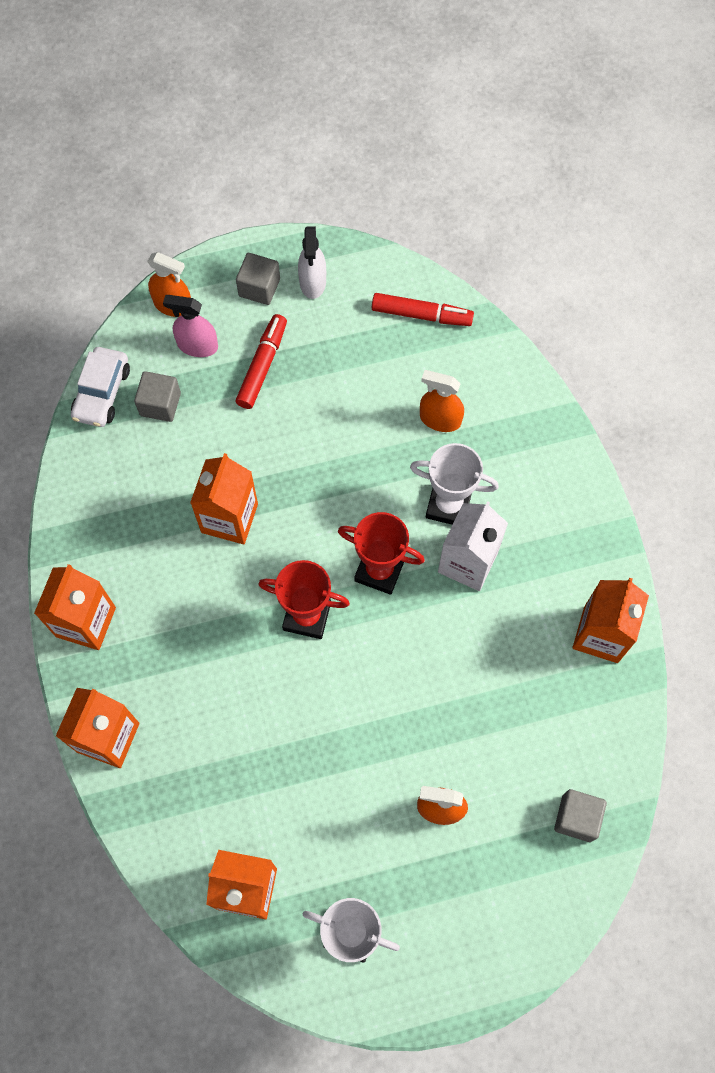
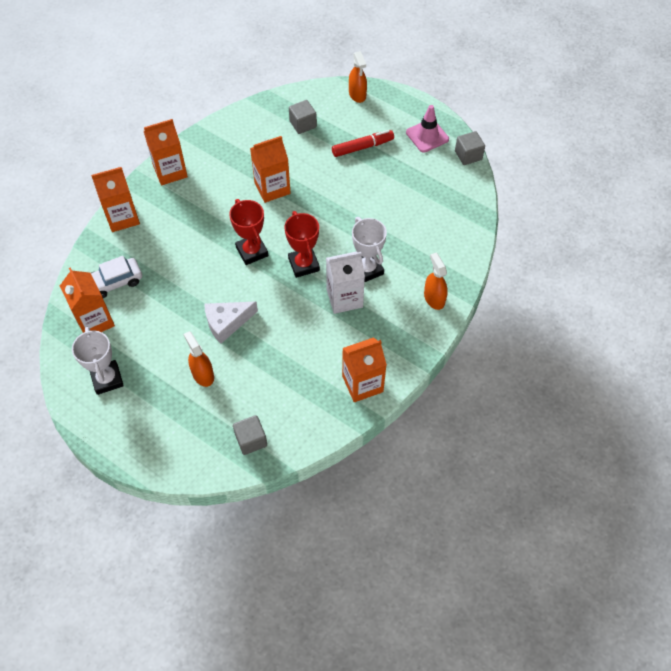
camera: 50 degrees right, 10 degrees down
white car [71,347,130,427] -> white car moved to [91,256,142,298]
pink spray bottle [163,295,218,357] -> none
grey cube [236,253,280,305] -> grey cube moved to [455,131,485,165]
white spray bottle [298,227,326,299] -> pink traffic cone [406,105,449,153]
red marker [372,293,474,326] -> none
orange spray bottle [420,370,464,432] -> orange spray bottle moved to [424,253,448,310]
none -> white cheese [204,301,258,344]

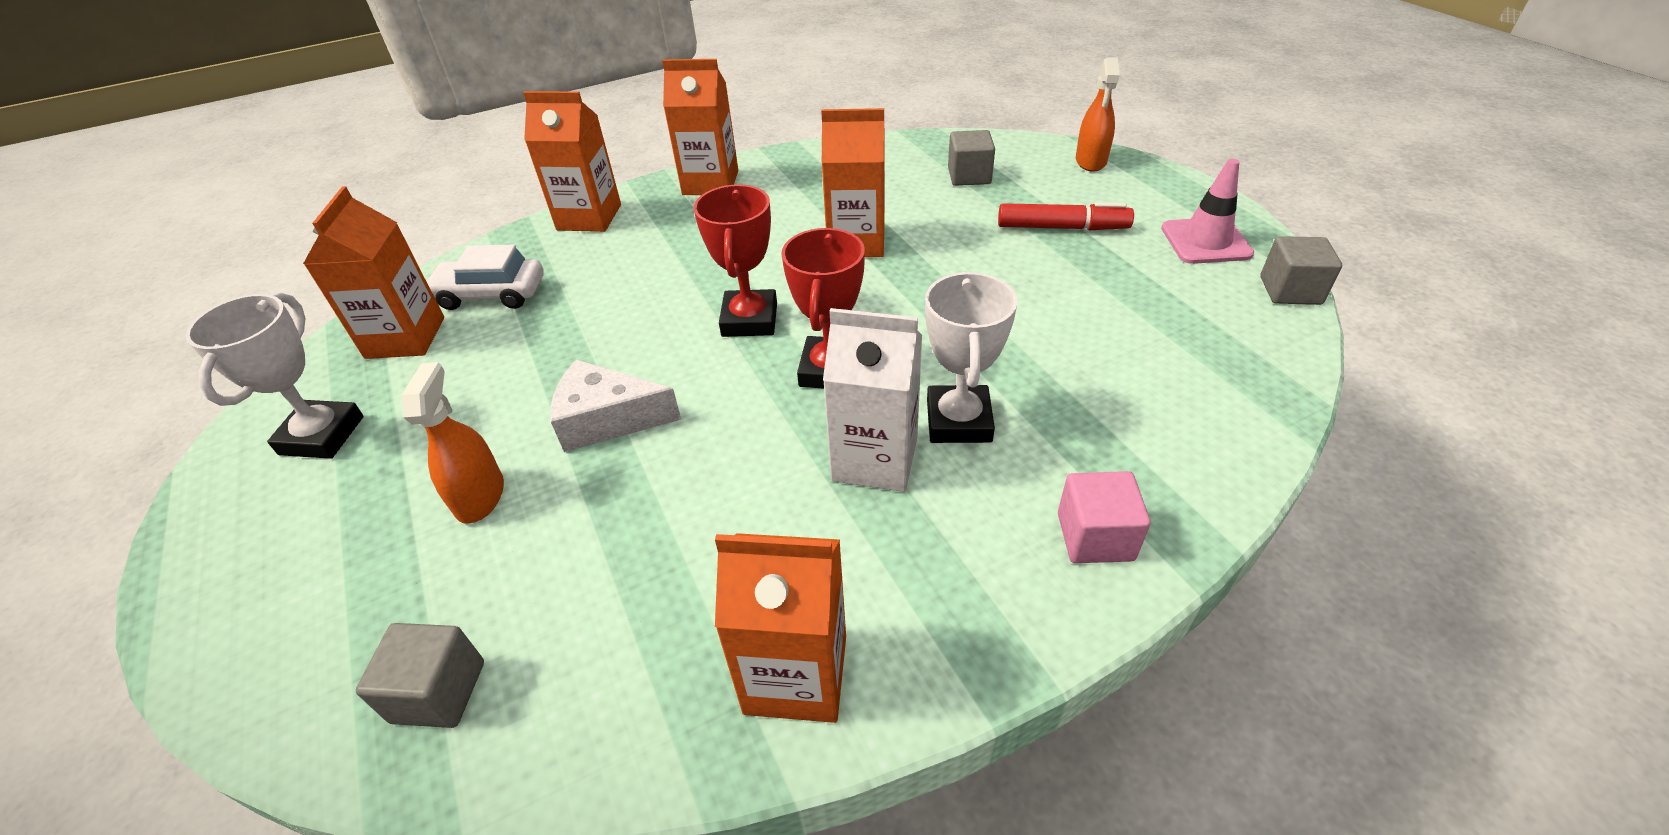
camera: 30 degrees right, 15 degrees down
orange spray bottle [424,253,448,310] -> pink cube [1058,471,1151,563]

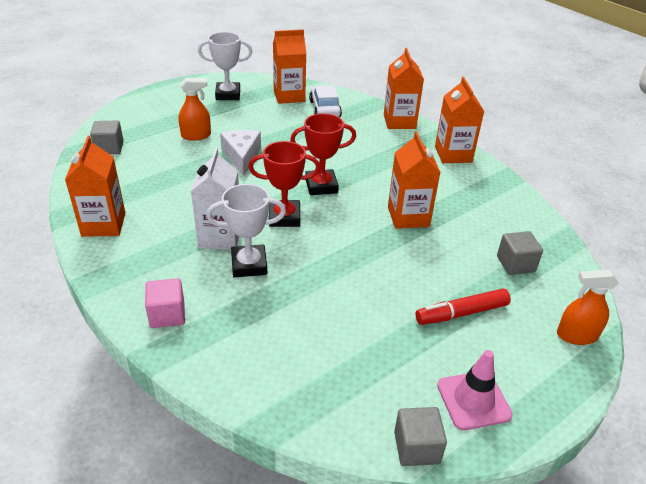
camera: 75 degrees right, 5 degrees down
red marker [998,202,1134,230] -> red marker turned 75 degrees clockwise [416,288,511,325]

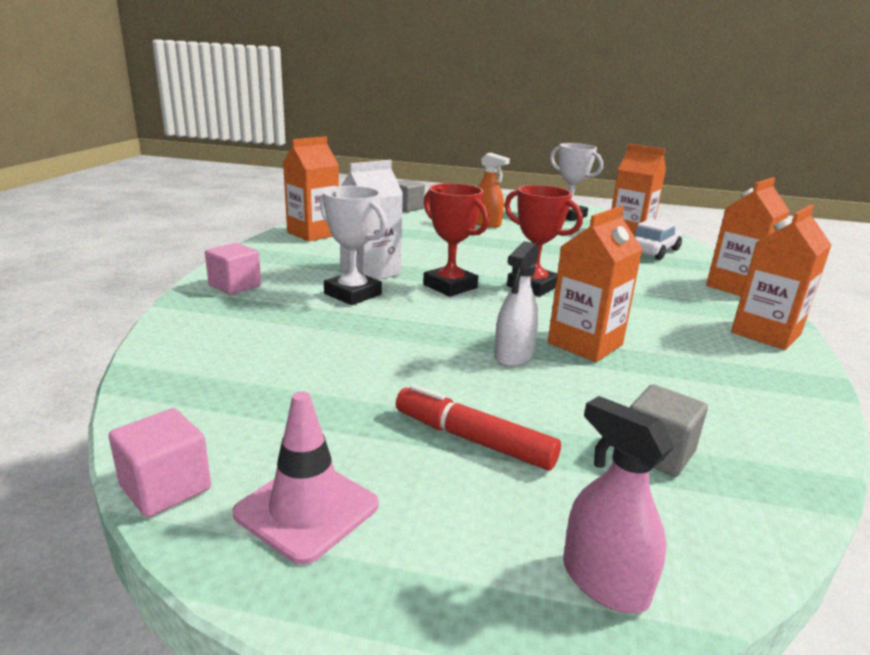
camera: 50 degrees right, 15 degrees down
white cheese [220,130,261,176] -> none
grey cube [394,407,447,466] -> pink cube [109,408,211,518]
orange spray bottle [557,270,619,345] -> pink spray bottle [563,396,674,614]
none -> white spray bottle [494,241,539,367]

